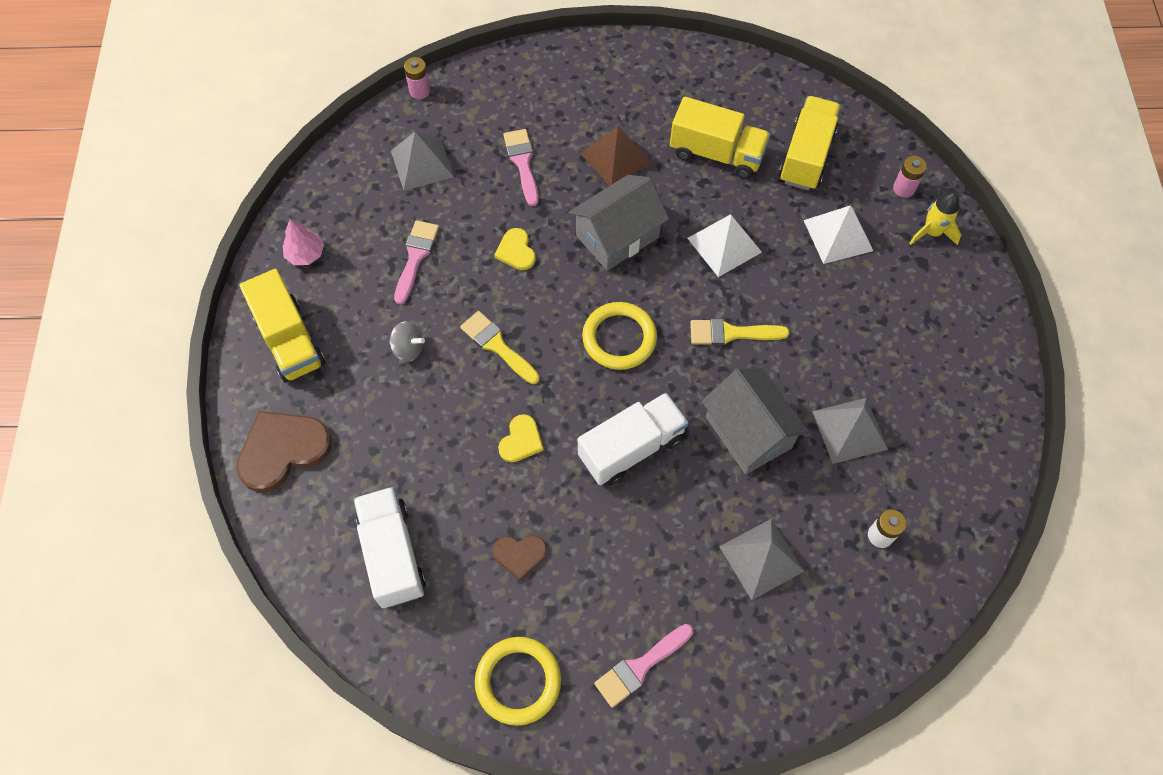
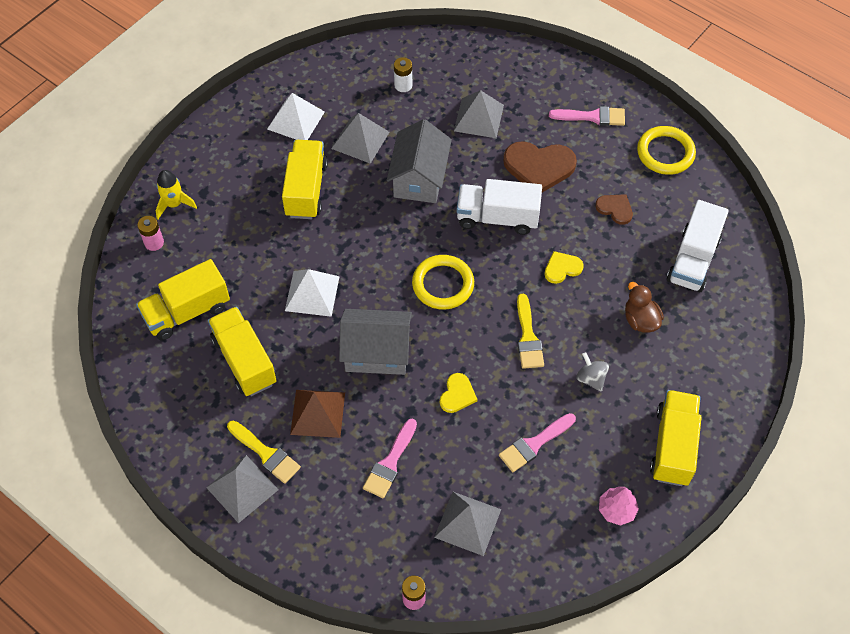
camera: 140 degrees left, 5 degrees down
brown heart [236,411,332,492] -> brown heart moved to [503,141,577,192]
yellow brush [690,319,790,345] -> yellow brush moved to [227,420,301,484]
white pyramid [804,205,873,264] -> white pyramid moved to [267,93,325,140]
none -> grey pyramid [206,455,279,523]
none -> yellow truck [282,140,328,219]
none -> brown duck [625,282,664,333]

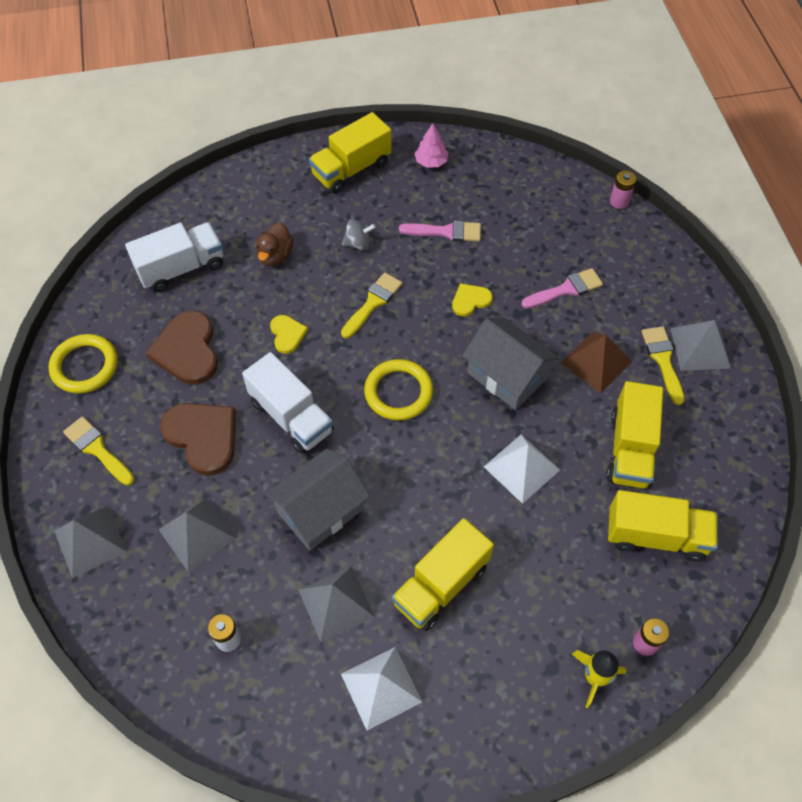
camera: 140 degrees left, 0 degrees up
grey pyramid [434,492,501,556] -> grey pyramid moved to [54,506,127,578]
yellow heart [544,251,584,284] -> yellow heart turned 120 degrees counterclockwise [270,315,308,354]
pink brush [549,106,625,126] -> yellow brush [63,416,134,486]
grey spinning top [576,352,609,392] -> grey spinning top turned 105 degrees counterclockwise [342,220,376,250]
brown heart [595,194,633,225] -> brown heart [146,311,218,384], size x1.87

